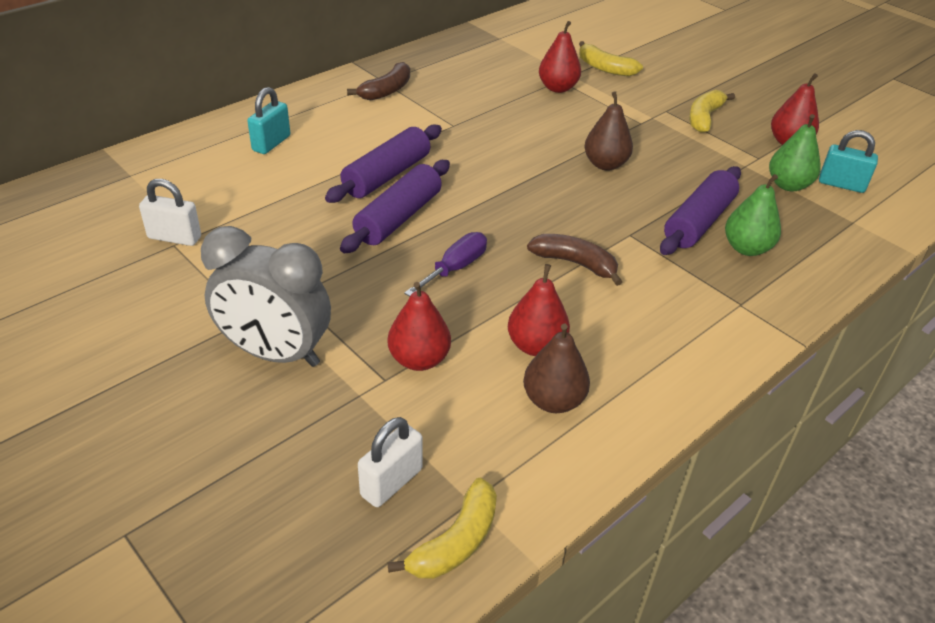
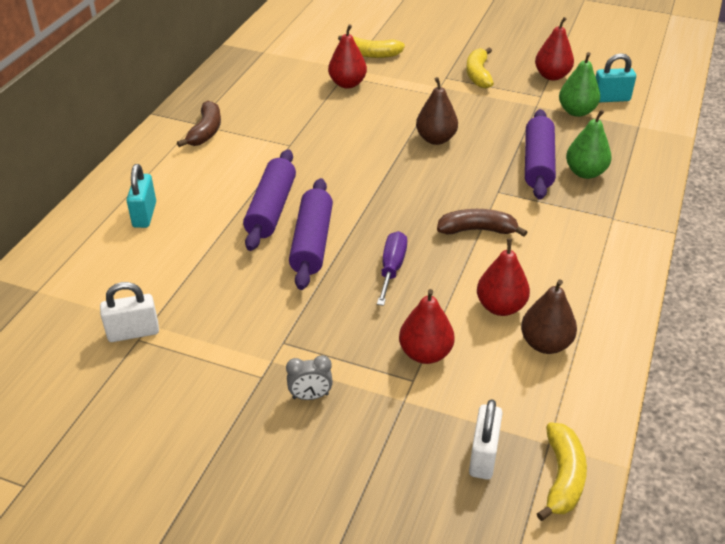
camera: 25 degrees left, 0 degrees up
grey clock [201,226,331,367] -> grey clock [286,355,333,400], size x0.42

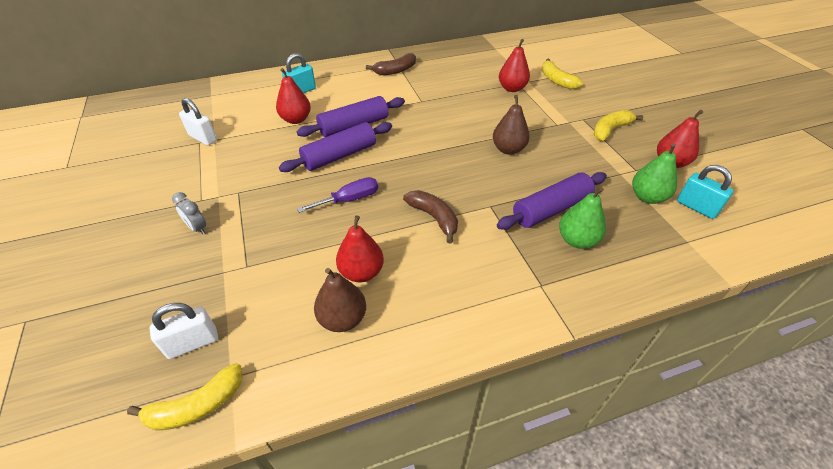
camera: 50 degrees right, 5 degrees up
red pear [399,289,455,364] -> red pear moved to [276,68,311,124]

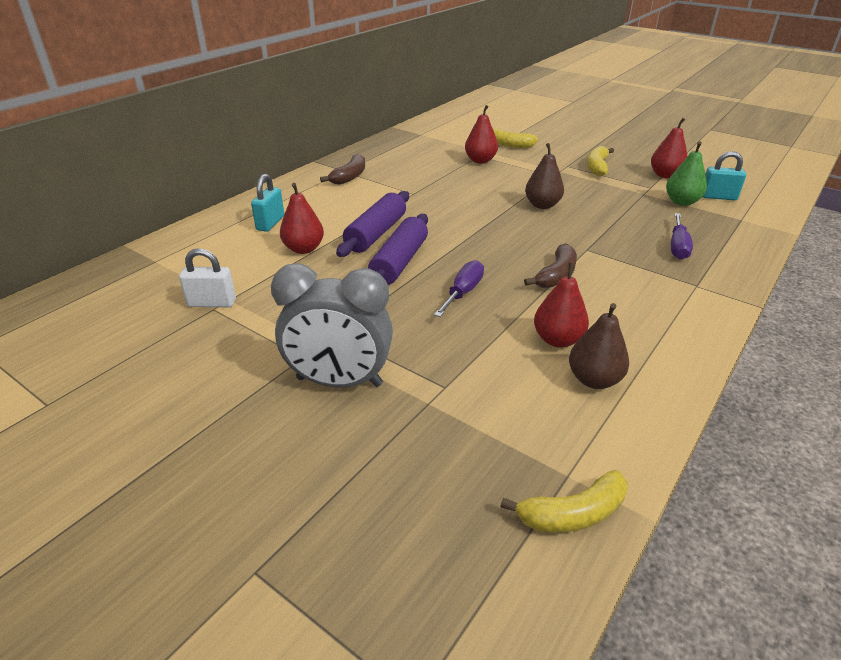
camera: 35 degrees left, 10 degrees down
yellow banana [127,363,243,431] -> yellow banana turned 45 degrees clockwise [500,470,627,533]
white padlock [150,303,218,359] -> none
grey clock [172,192,206,234] -> grey clock [271,263,393,388], size x2.41
brown banana [403,190,458,243] -> brown banana turned 105 degrees clockwise [524,243,577,288]
purple rolling pin [497,172,607,230] -> none
green pear [559,187,606,249] -> purple screwdriver [671,213,693,260]

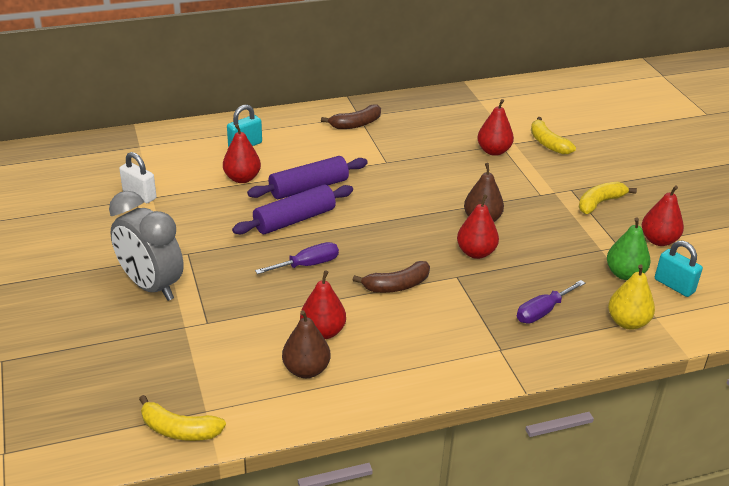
camera: 35 degrees right, 0 degrees up
none -> red pear [457,194,499,259]
none -> yellow pear [608,264,655,330]

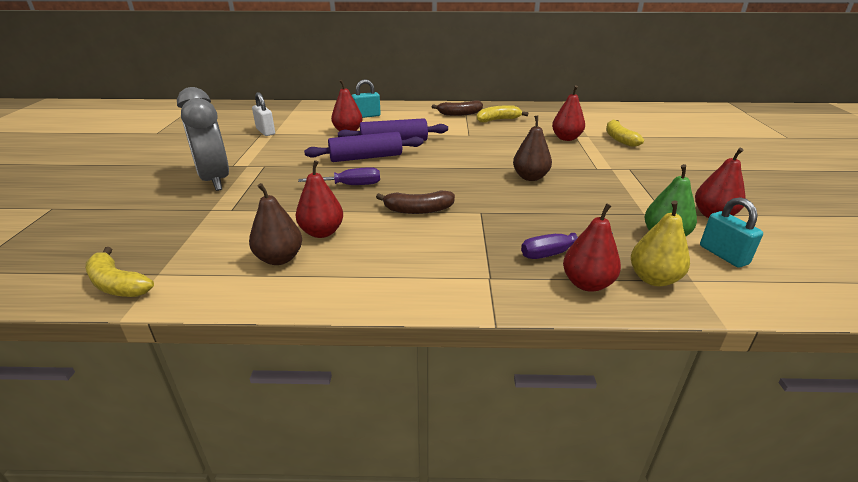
camera: 20 degrees right, 5 degrees down
red pear [457,194,499,259] -> red pear moved to [563,203,621,292]
yellow banana [579,182,637,214] -> yellow banana moved to [477,105,528,122]

